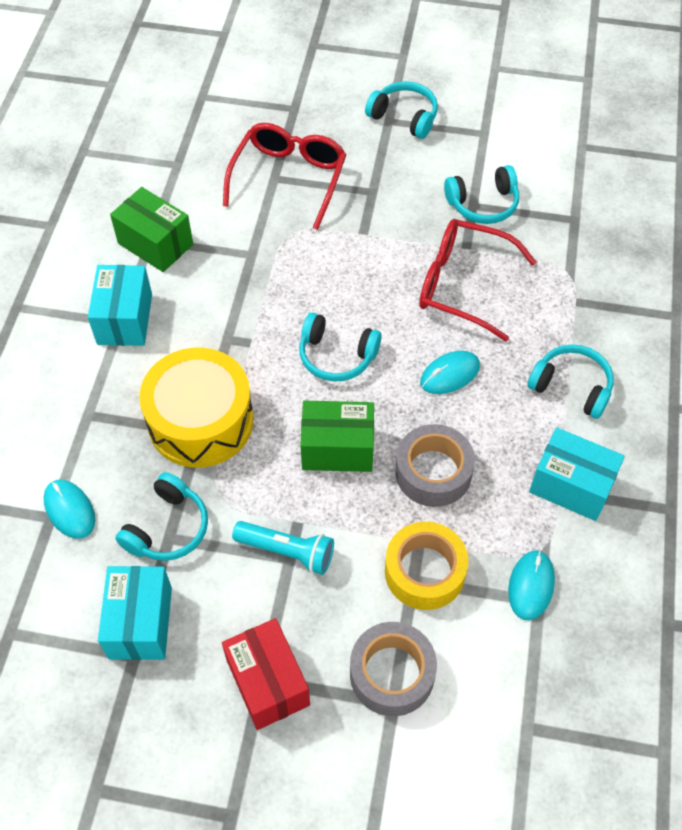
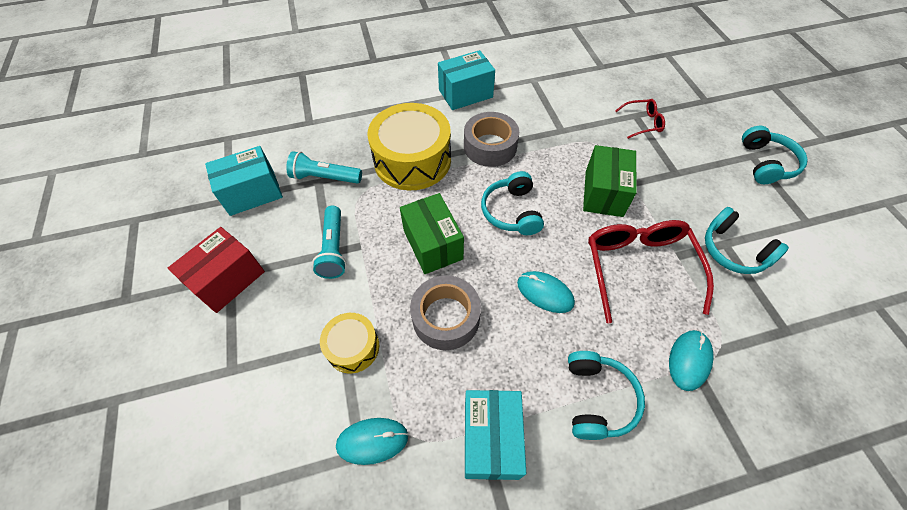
camera: 65 degrees right, 0 degrees up
turquoise mouse [44,480,95,539] -> turquoise mouse moved to [669,330,714,391]
green box [110,187,193,272] -> green box moved to [583,145,637,217]
turquoise headphones [115,472,208,561] -> turquoise flashlight [286,151,362,184]
red glasses [223,123,346,230] -> red glasses [615,99,665,139], size x0.50
grey tape [350,622,437,716] -> grey tape moved to [464,112,519,167]
yellow tape [385,522,468,610] -> yellow drum [320,313,379,374]

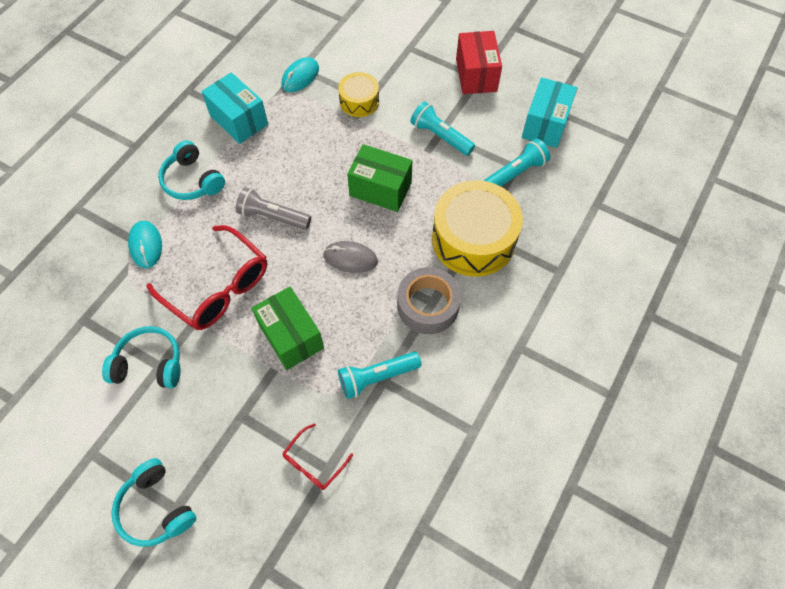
camera: 135 degrees right, 5 degrees up
grey tape [410,275,481,350] -> none
turquoise box [438,50,495,110] -> none
turquoise headphones [481,171,544,235] -> grey mouse [323,241,378,273]
turquoise mouse [517,271,575,313] -> grey flashlight [236,187,311,230]
none -> turquoise flashlight [338,352,421,399]

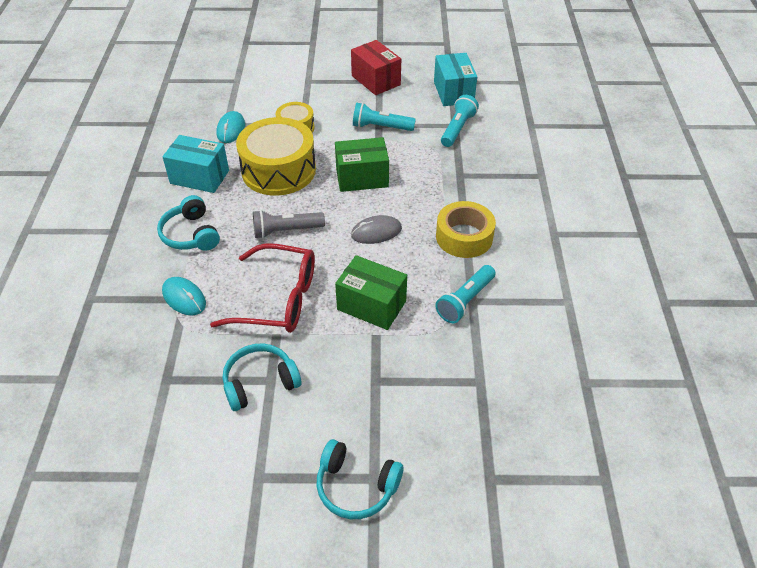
camera: 30 degrees left, 15 degrees down
turquoise headphones [158,140,225,200] -> turquoise headphones turned 45 degrees clockwise [157,195,220,251]
red glasses [282,423,353,490] -> none
grey tape [397,267,461,334] -> yellow tape [436,201,496,258]
yellow drum [432,180,523,277] -> yellow drum moved to [236,117,316,196]

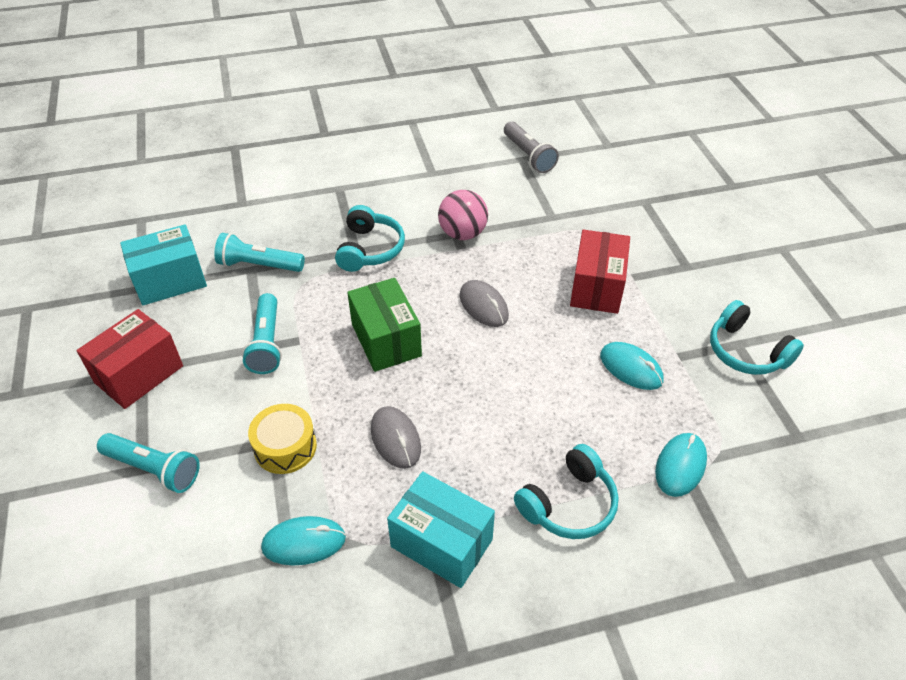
camera: 105 degrees left, 0 degrees up
turquoise box [162,135,229,193] -> turquoise box turned 60 degrees counterclockwise [387,471,495,588]
red glasses [210,243,315,333] -> turquoise mouse [600,342,664,390]
yellow drum [236,117,316,196] -> grey mouse [371,406,421,469]
grey flashlight [253,210,325,239] -> grey flashlight moved to [504,122,559,173]
turquoise headphones [316,439,403,519] -> turquoise headphones moved to [335,205,405,272]
green box [335,255,407,330] -> red box [570,230,630,314]
turquoise flashlight [435,265,496,323] -> turquoise flashlight moved to [97,433,200,493]
yellow tape [436,201,496,258] -> pink ball [438,190,488,240]

